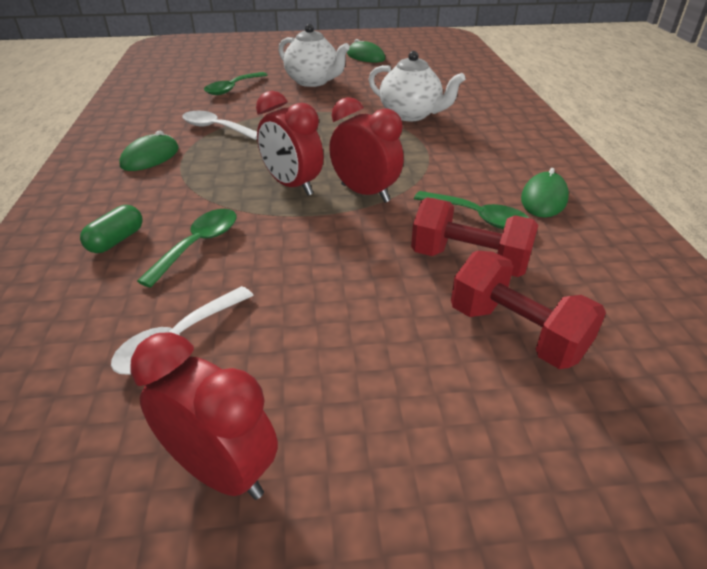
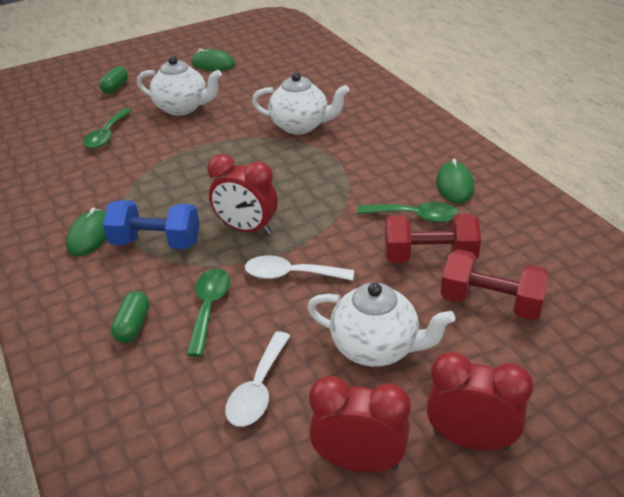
camera: 20 degrees left, 0 degrees up
white spoon [182,111,257,140] -> white spoon moved to [245,255,354,281]
red clock [329,97,404,203] -> red clock moved to [427,352,533,450]
none -> green capsule [99,66,128,94]
none -> blue dumbbell [103,200,200,250]
none -> white teapot [307,282,455,367]

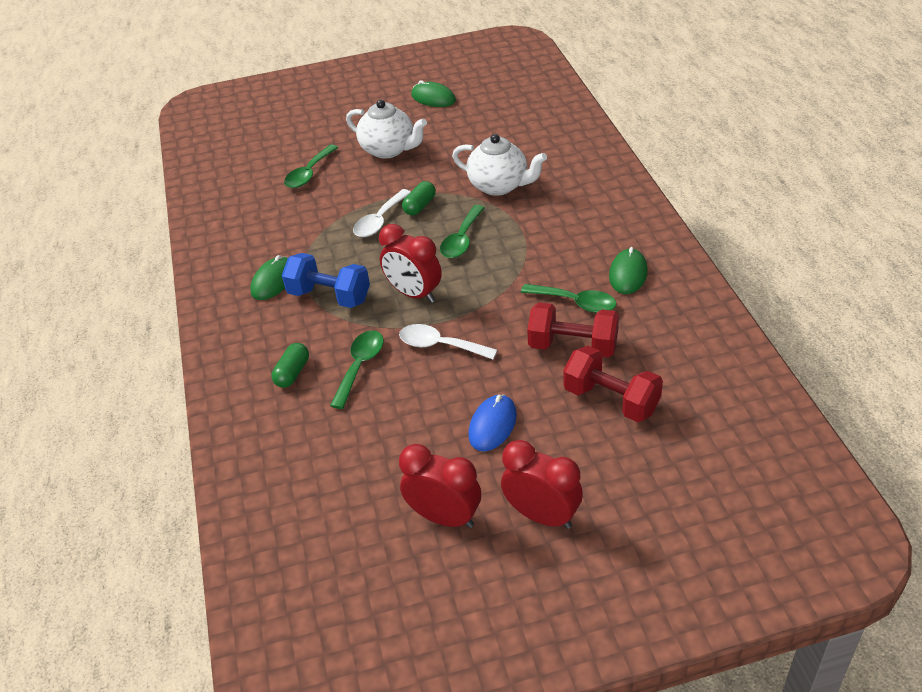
camera: 15 degrees right, 5 degrees up
green capsule [99,66,128,94] -> green capsule moved to [402,181,436,215]
white spoon [225,332,290,427] -> white spoon moved to [353,189,411,237]
white teapot [307,282,455,367] -> blue mouse [468,394,517,451]
none -> green spoon [440,205,485,258]

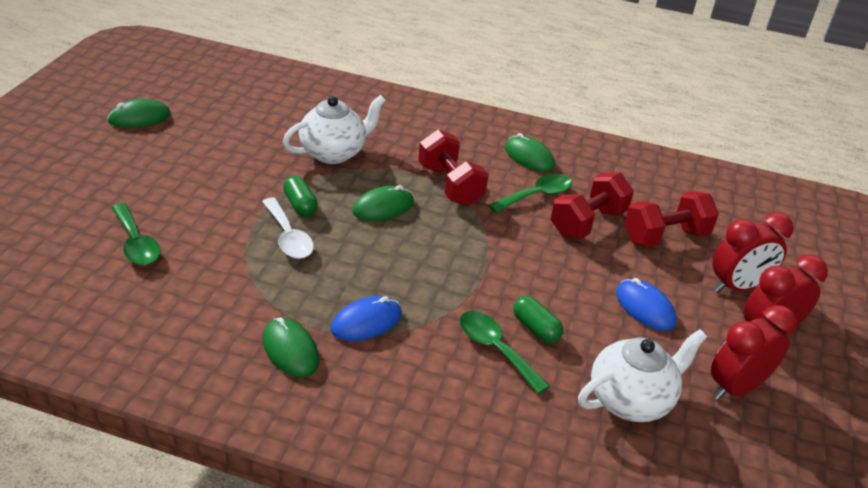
camera: 65 degrees left, 5 degrees down
green capsule [272,343,309,388] -> green capsule moved to [513,296,563,343]
blue dumbbell [282,253,370,308] -> blue mouse [331,296,402,341]
white teapot [346,99,427,159] -> white teapot moved to [578,329,707,422]
red clock [379,224,442,303] -> red clock moved to [712,212,794,293]
white spoon [399,324,497,359] -> none
green spoon [440,205,485,258] -> green mouse [352,185,414,221]
none -> red dumbbell [418,129,489,206]

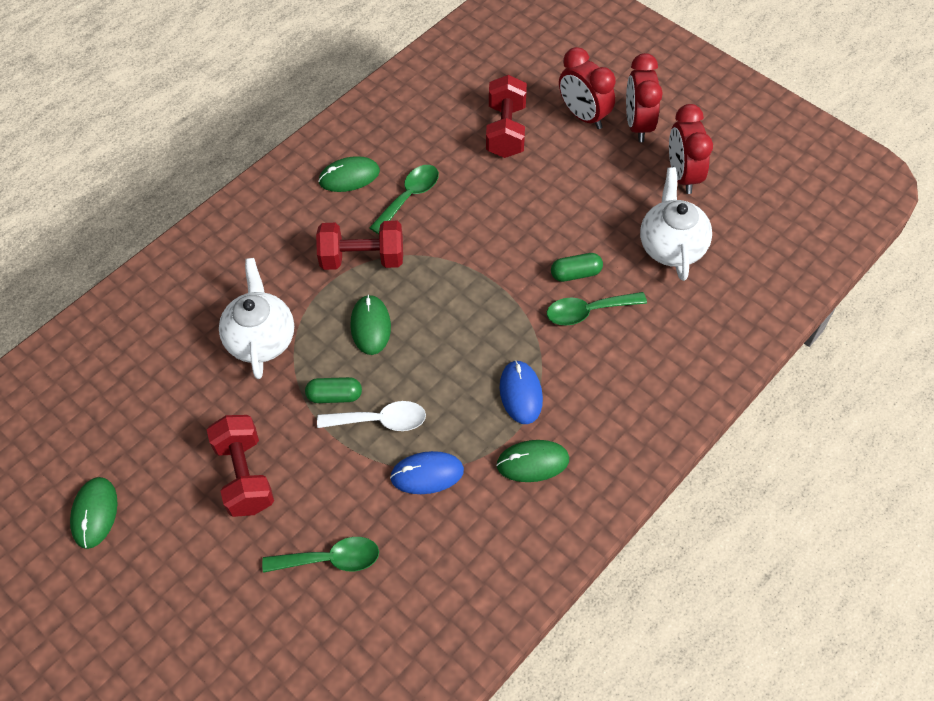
camera: 60 degrees left, 20 degrees up
green spoon [489,174,572,213] -> green spoon turned 45 degrees clockwise [369,165,439,234]
red dumbbell [551,172,634,239] -> red dumbbell moved to [207,415,274,517]
blue mouse [616,278,677,331] -> blue mouse moved to [390,451,464,494]
red clock [712,212,794,293] -> red clock turned 135 degrees clockwise [559,47,616,129]

